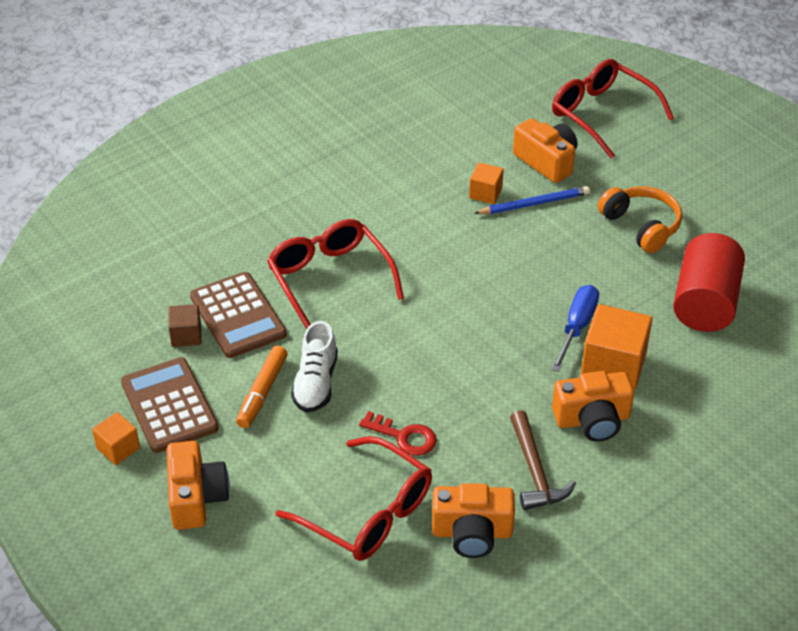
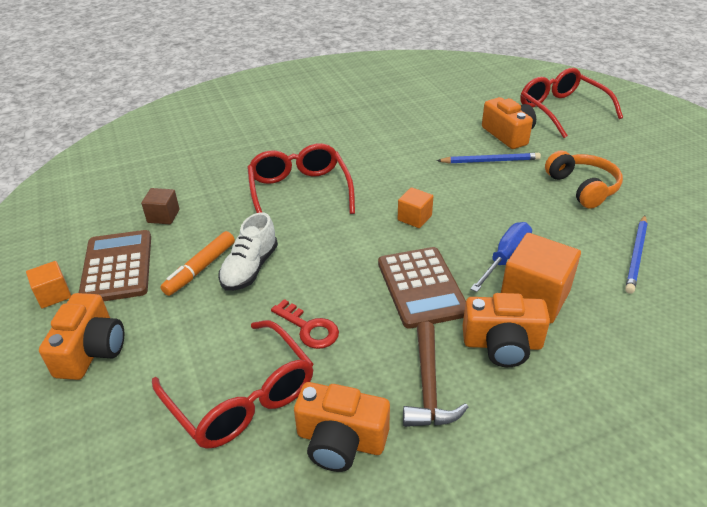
camera: 15 degrees right, 5 degrees down
brown calculator [190,272,287,358] -> brown calculator moved to [378,247,466,329]
orange cube [469,163,504,204] -> orange cube moved to [398,187,433,228]
red cylinder [673,233,745,332] -> blue pencil [625,215,648,294]

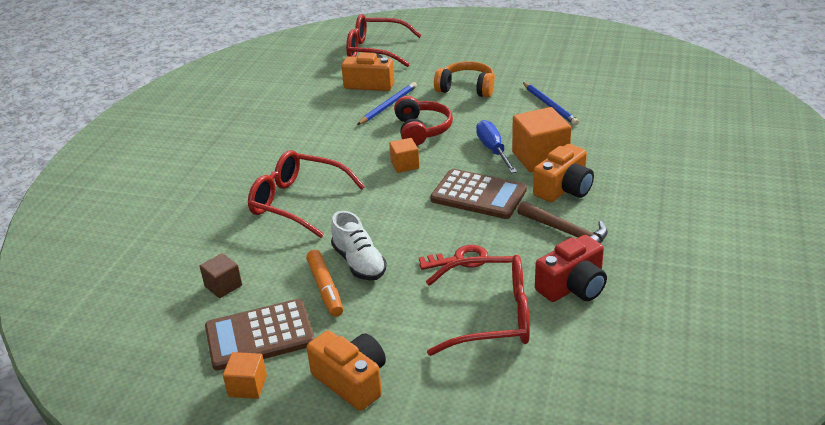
camera: 50 degrees left, 5 degrees down
brown calculator [79,230,151,301] -> brown calculator turned 45 degrees counterclockwise [205,299,315,371]
orange camera [294,382,390,472] -> red camera [535,235,607,302]
none -> red headphones [394,96,453,146]

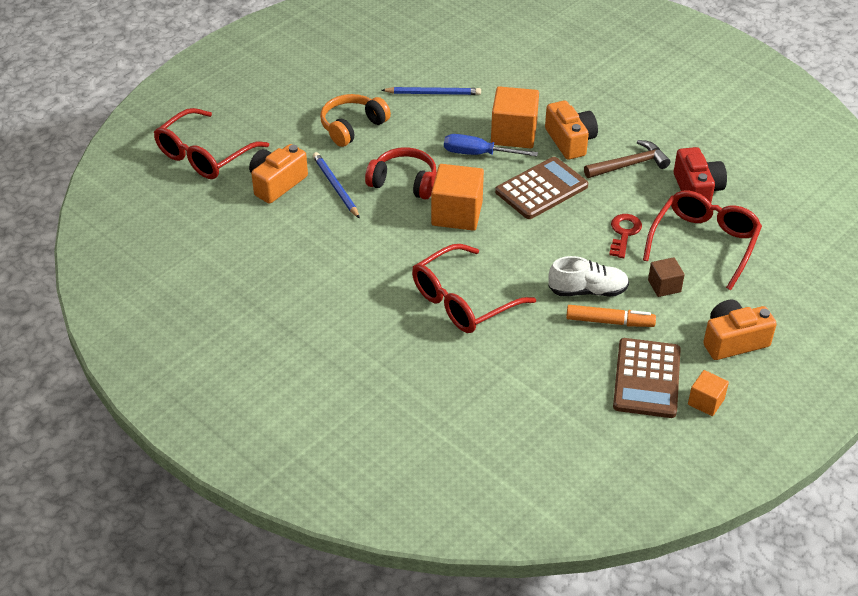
camera: 65 degrees left, 10 degrees up
brown cube [200,253,242,298] -> brown cube moved to [648,257,685,297]
orange cube [389,138,419,173] -> orange cube [431,164,484,231], size x1.84

